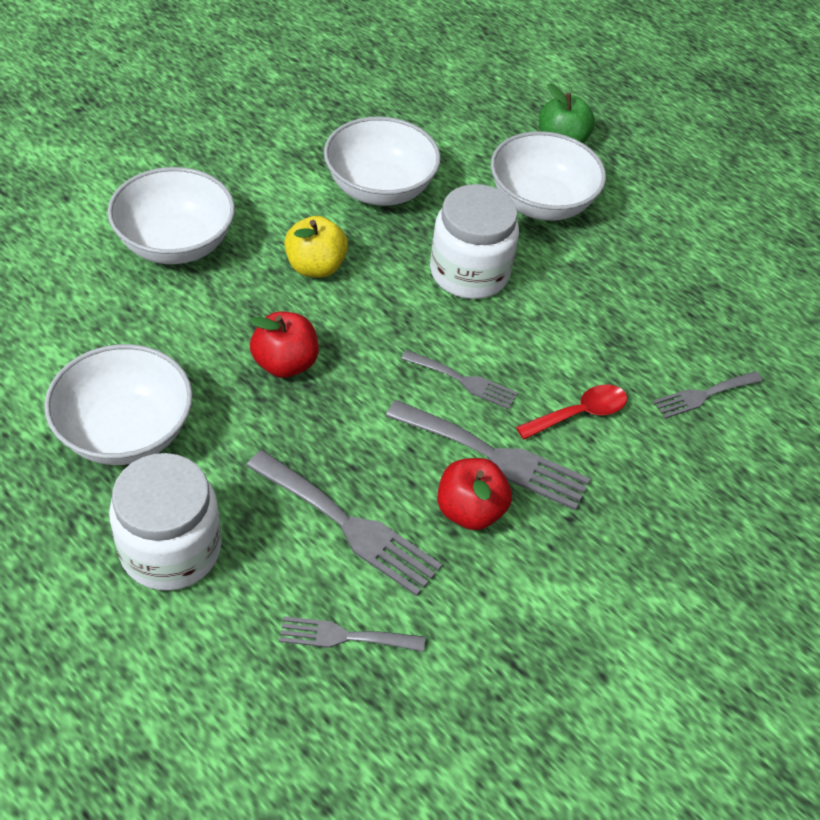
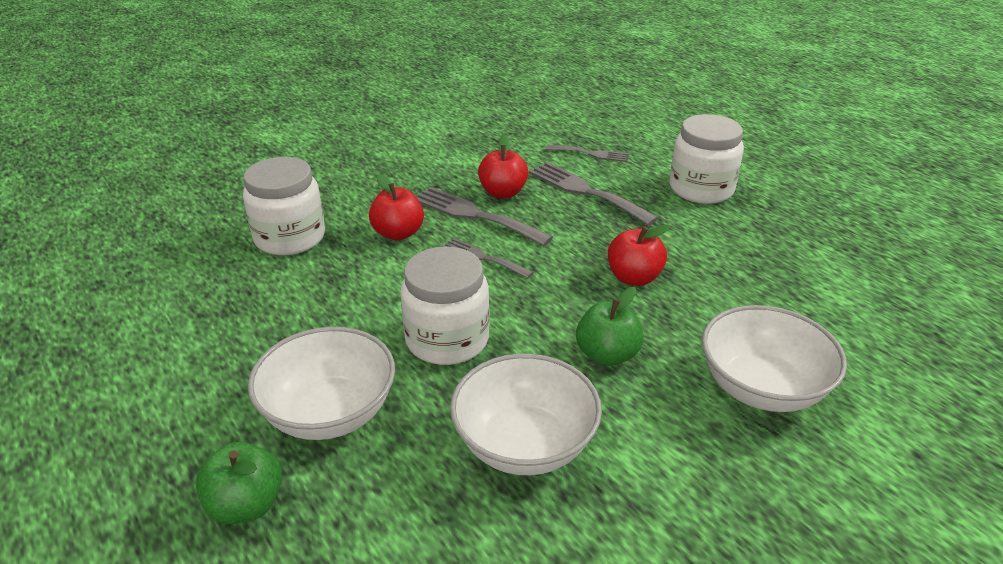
camera: 165 degrees left, 15 degrees down
white bowl [44,344,193,465] -> none
yellow apple [284,216,348,278] -> green apple [576,287,644,366]
red spoon [516,385,627,439] -> red apple [369,174,424,241]
grey fork [653,371,762,419] -> white jar [243,157,325,255]

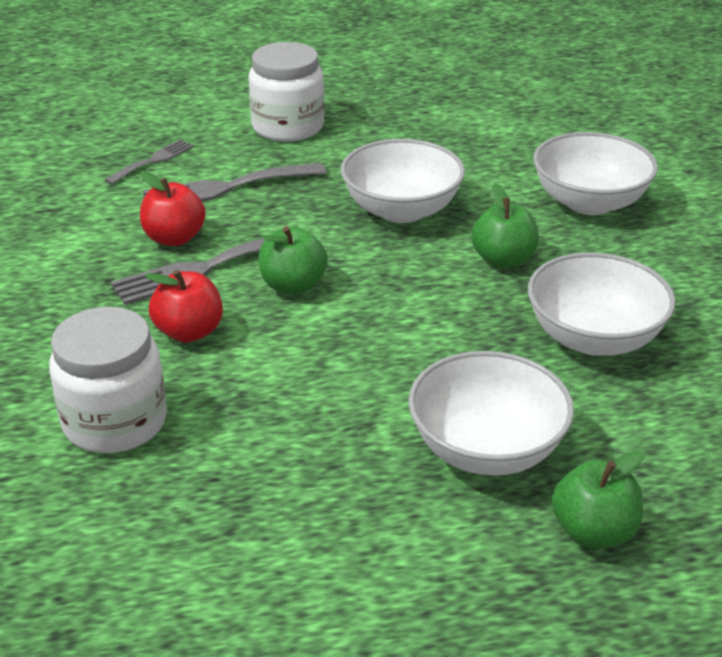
camera: 65 degrees left, 0 degrees up
white jar [400,246,490,365] -> none
grey fork [442,238,534,279] -> green apple [259,226,328,295]
red apple [608,225,671,286] -> white bowl [341,139,465,223]

